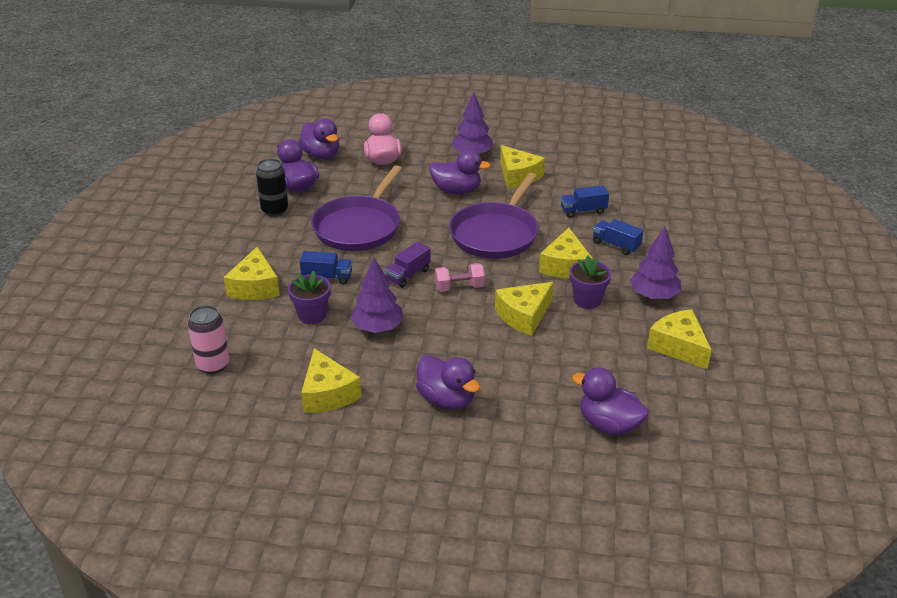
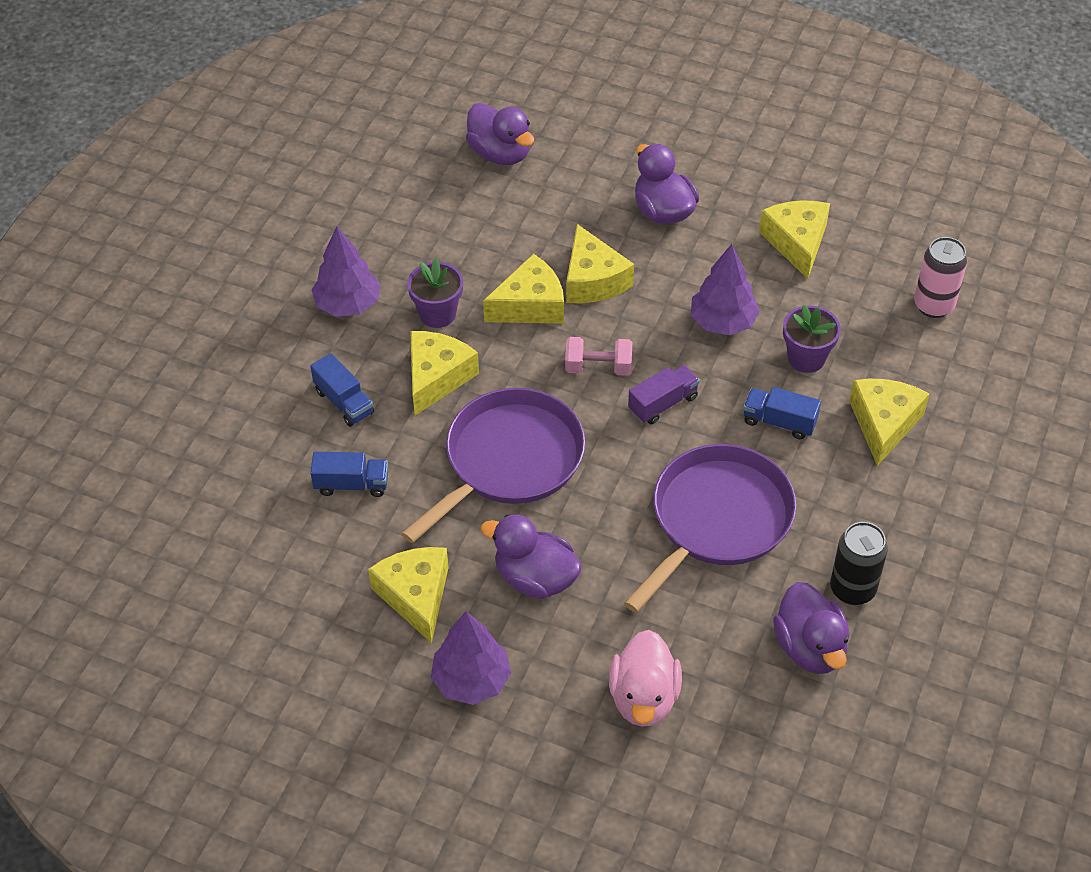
camera: 165 degrees left, 15 degrees up
purple duck [298,119,339,159] -> none
yellow cheese [647,309,712,369] -> yellow cheese moved to [566,224,634,303]

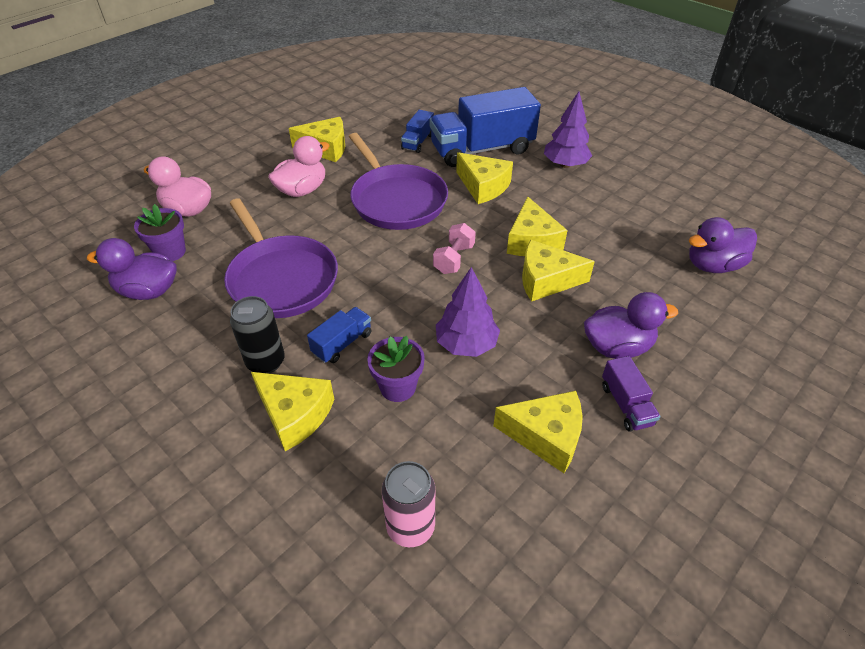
camera: 110 degrees right, 5 degrees down
blue truck [310,353,374,427] -> blue truck [430,87,541,167], size x2.19
purple flower pot [407,258,463,328] -> purple flower pot moved to [134,204,186,261]
purple tree [431,611,511,705] -> none
purple duck [481,515,582,599] -> pink duck [268,136,330,197]
purple truck [628,365,700,424] -> purple truck moved to [602,356,660,431]
black can [830,522,888,605] -> black can moved to [230,296,285,374]

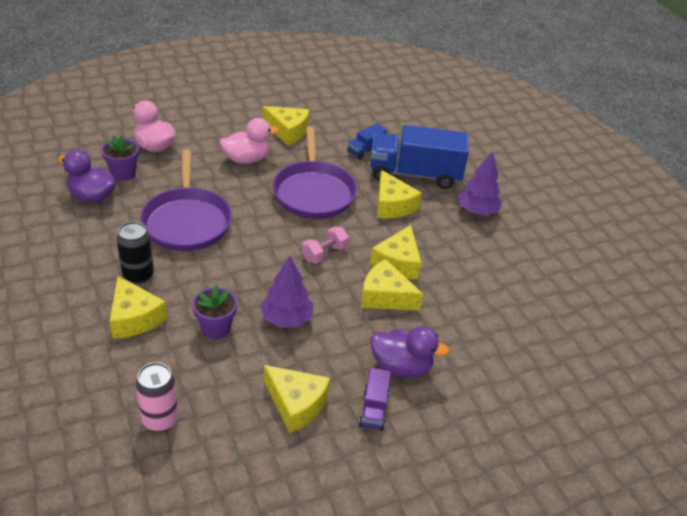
camera: 20 degrees right, 5 degrees down
blue truck [307,307,371,363] -> none
purple duck [689,217,757,273] -> none

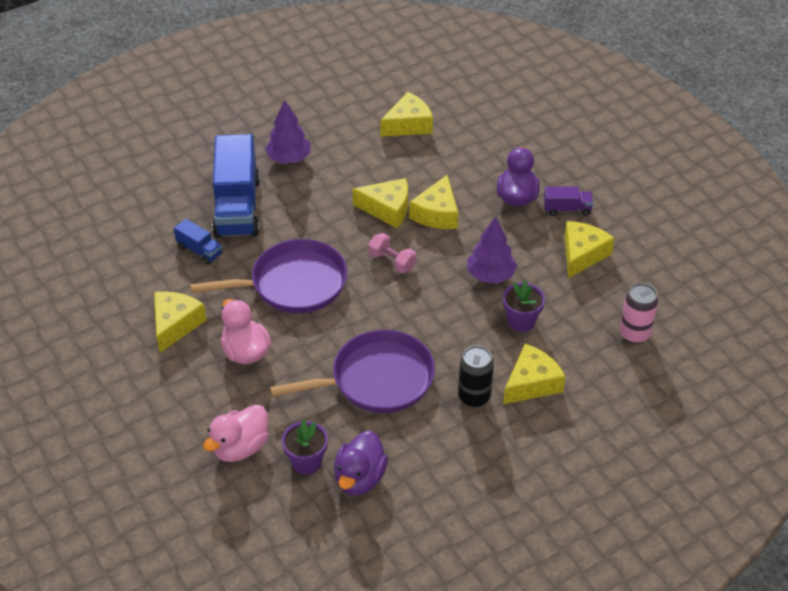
camera: 95 degrees left, 5 degrees up
yellow cheese [377,170,422,218] -> yellow cheese moved to [380,92,433,137]

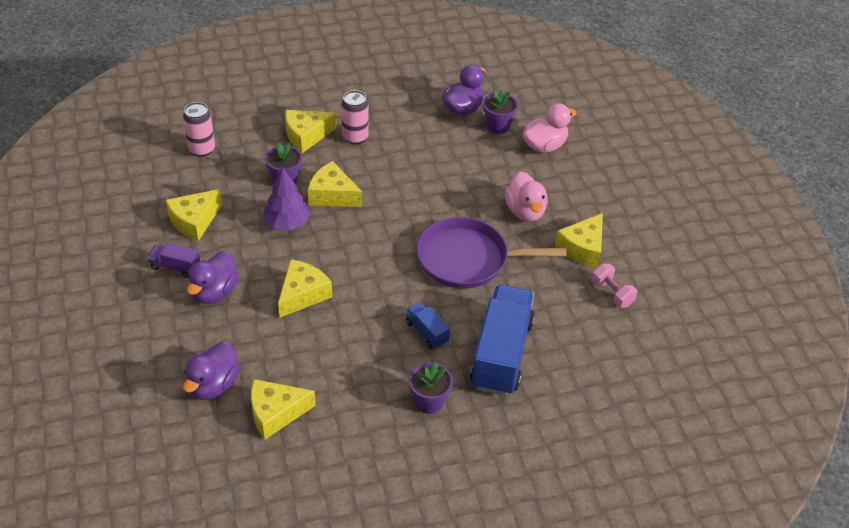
camera: 165 degrees left, 0 degrees up
blue truck [174,219,223,265] -> blue truck moved to [406,302,450,349]
purple tree [265,100,311,164] -> purple flower pot [409,362,453,414]
purple pan [270,330,435,413] -> none
yellow cheese [353,178,408,228] -> yellow cheese moved to [308,161,362,207]
pink dumbbell [368,233,417,273] -> pink dumbbell moved to [591,264,637,308]
black can [458,346,494,408] -> pink can [341,90,369,144]
none -> purple duck [183,342,240,400]

